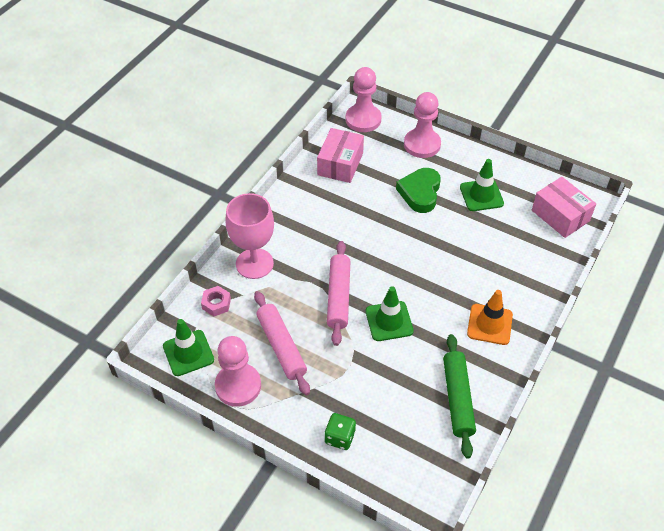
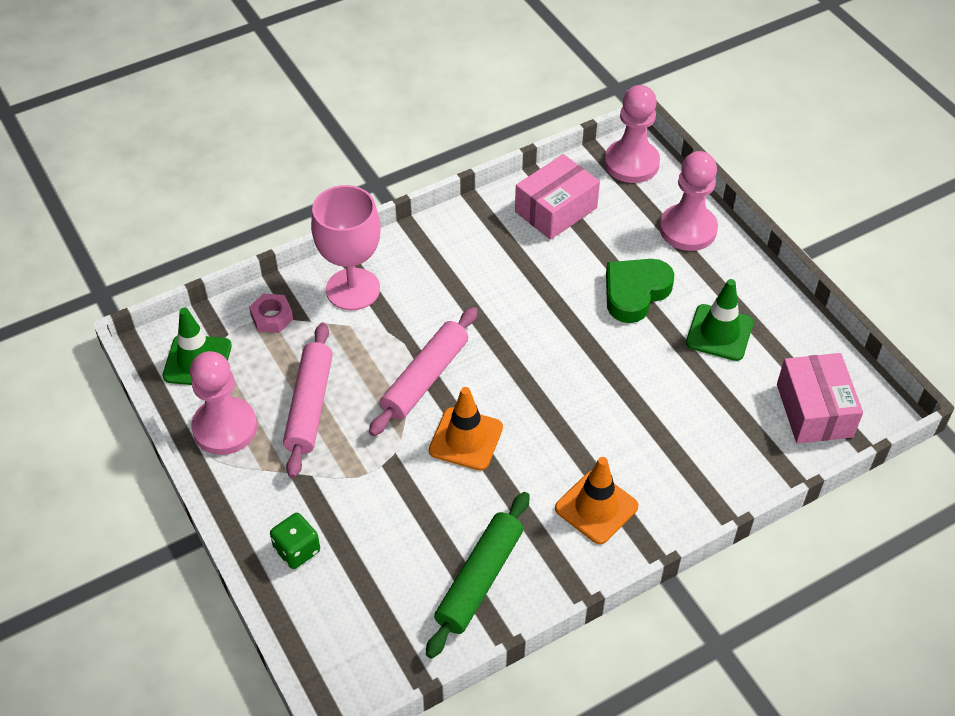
camera: 30 degrees right, 0 degrees up
green traffic cone [366,286,414,341] -> orange traffic cone [429,387,503,471]

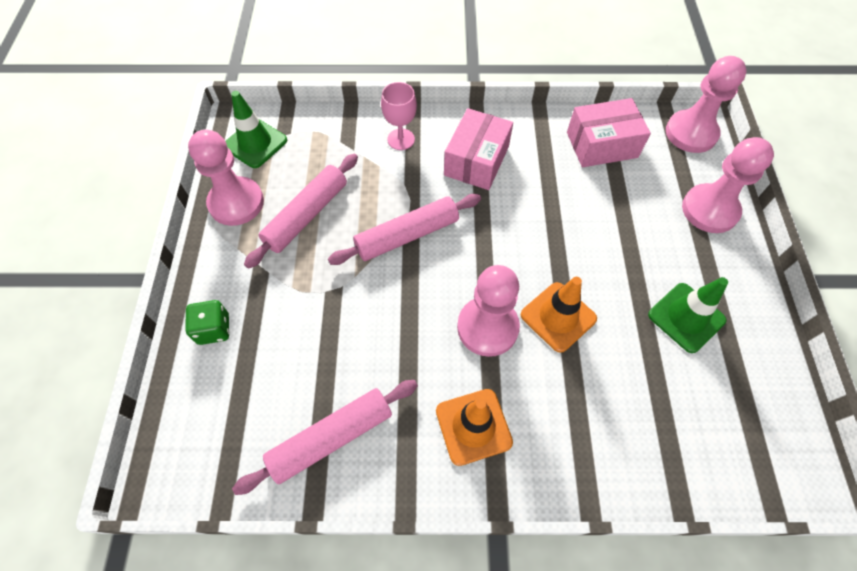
camera: 30 degrees right, 10 degrees up
pink nut [249,293,293,333] -> none
pink goblet [311,185,380,310] -> pink goblet [381,82,417,150], size x0.59
green rolling pin [426,492,529,659] -> pink rolling pin [232,380,418,495]
orange traffic cone [429,387,503,471] -> orange traffic cone moved to [521,277,597,353]
green heart [606,259,674,323] -> none
pink box [777,353,863,444] -> pink box moved to [444,108,513,190]
none -> pink pawn [457,265,520,357]

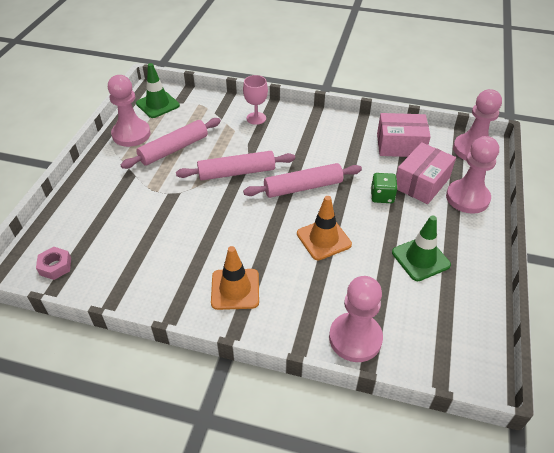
camera: 15 degrees right, 15 degrees down
green dice [185,300,229,345] -> green dice moved to [371,173,397,203]
pink rolling pin [232,380,418,495] -> pink rolling pin moved to [243,163,362,198]
pink box [444,108,513,190] -> pink box moved to [396,142,456,204]
pink pawn [457,265,520,357] -> pink pawn moved to [329,276,383,362]
none -> pink nut [36,247,71,280]

